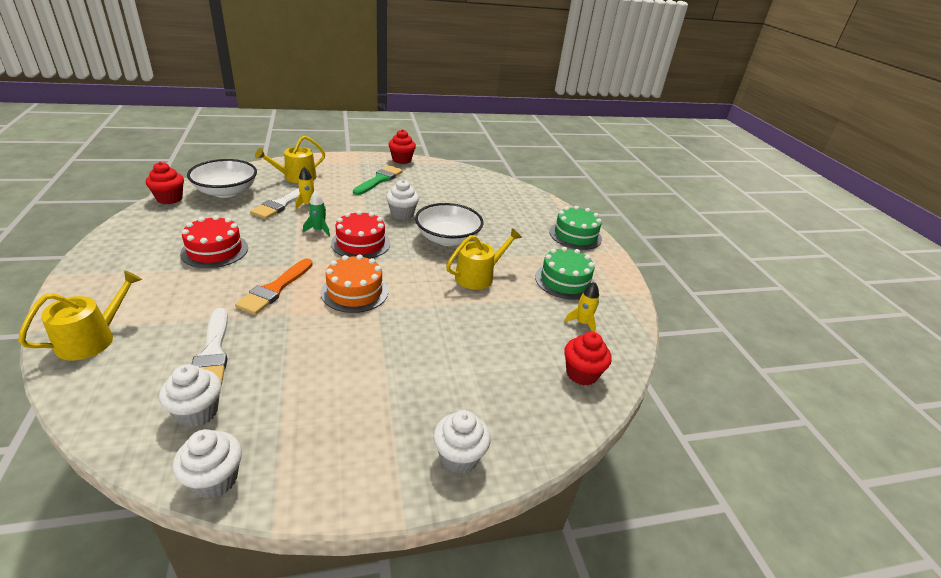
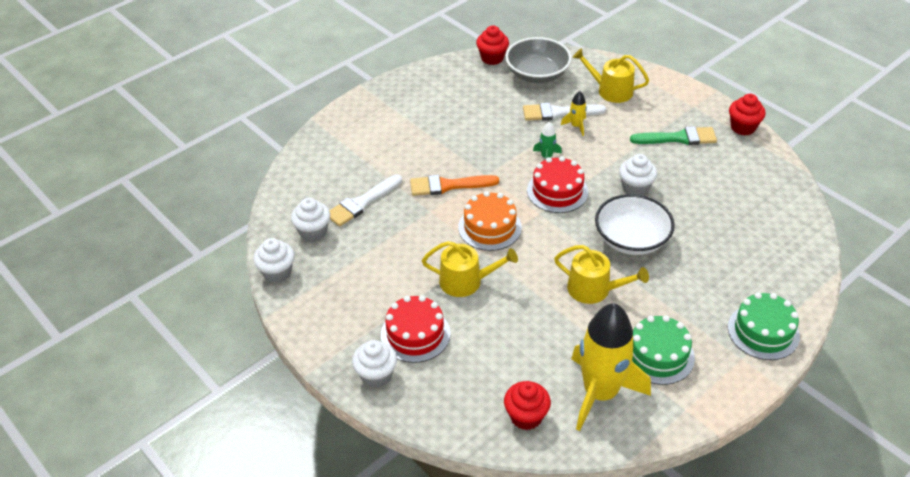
camera: 65 degrees right, 10 degrees up
yellow watering can [18,270,142,361] -> yellow watering can moved to [422,241,518,297]
red cake [180,215,248,268] -> red cake moved to [381,295,450,363]
white bowl [187,159,257,198] -> grey bowl [505,37,571,83]
yellow rocket [564,282,599,332] -> yellow rocket [571,303,651,431], size x2.45

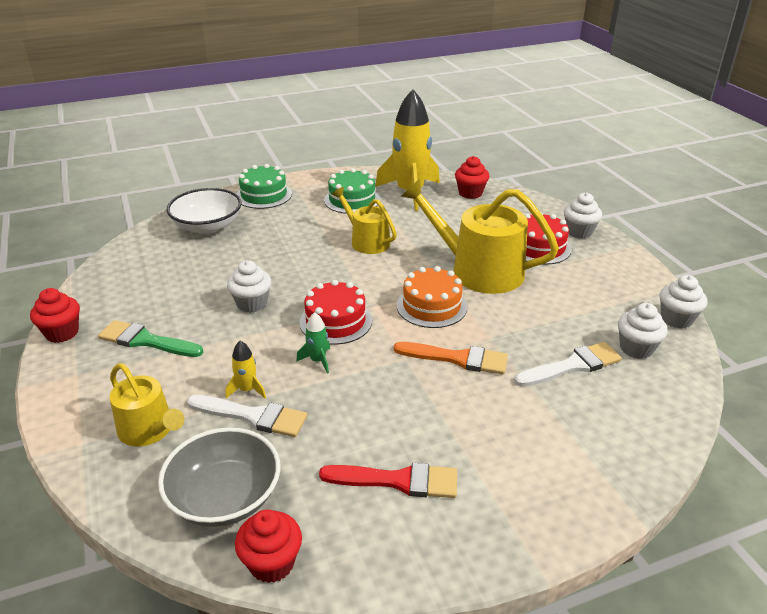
camera: 160 degrees left, 10 degrees down
yellow watering can [422,241,518,297] -> yellow watering can [401,178,559,294], size x1.72
white bowl [595,194,675,255] -> white bowl moved to [167,188,242,234]
none -> red brush [319,463,457,498]

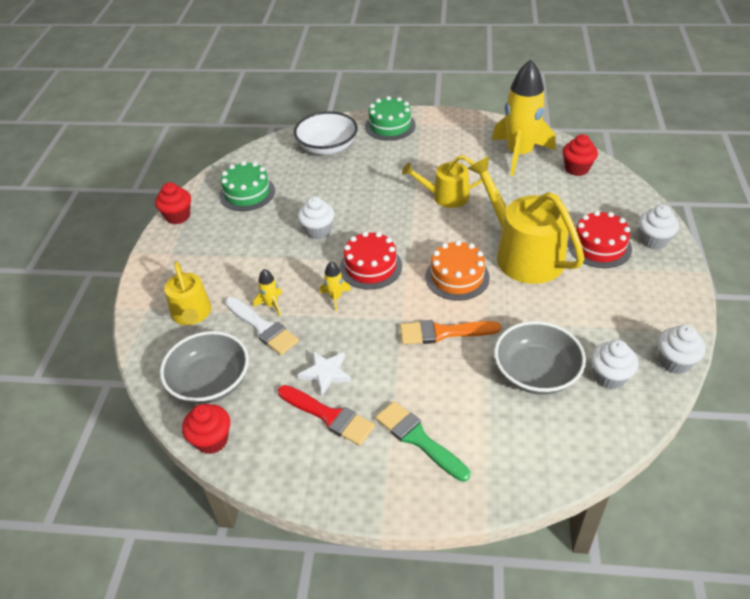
camera: 30 degrees right, 10 degrees up
green brush [98,320,203,357] -> green brush moved to [376,401,470,482]
green rocket [296,312,330,373] -> yellow rocket [320,261,351,311]
green cake [324,168,380,214] -> green cake moved to [219,161,275,211]
yellow watering can [332,187,397,254] -> yellow watering can turned 75 degrees counterclockwise [402,155,483,208]
orange brush [394,342,508,375] -> orange brush turned 135 degrees clockwise [400,320,501,345]
white brush [514,342,622,387] -> grey bowl [494,321,586,395]
none -> white star [298,351,351,395]

